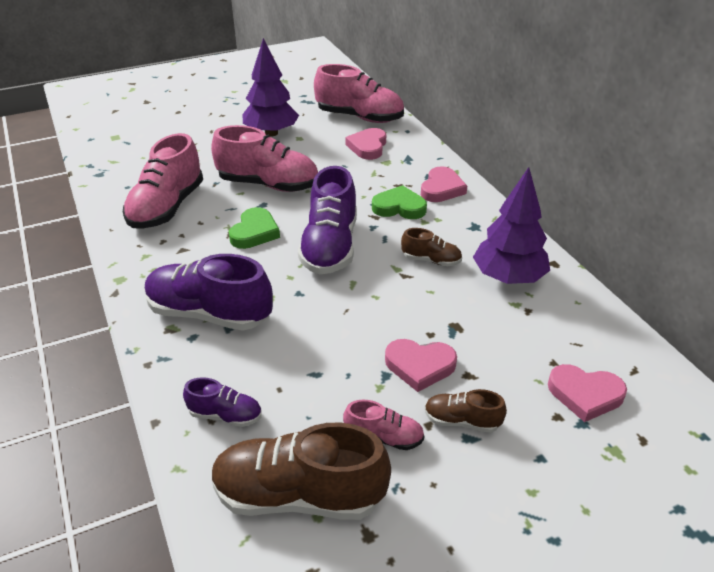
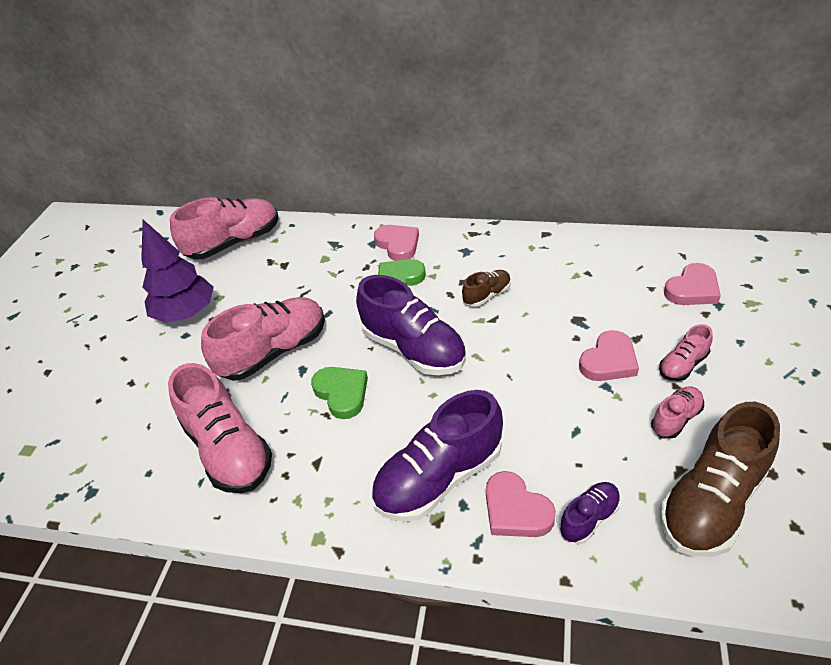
camera: 50 degrees left, 5 degrees up
pink heart [345,128,386,160] -> pink heart moved to [486,471,556,537]
brown shoe [425,389,507,433] -> pink shoe [659,324,713,381]
purple tree [473,167,550,284] -> none

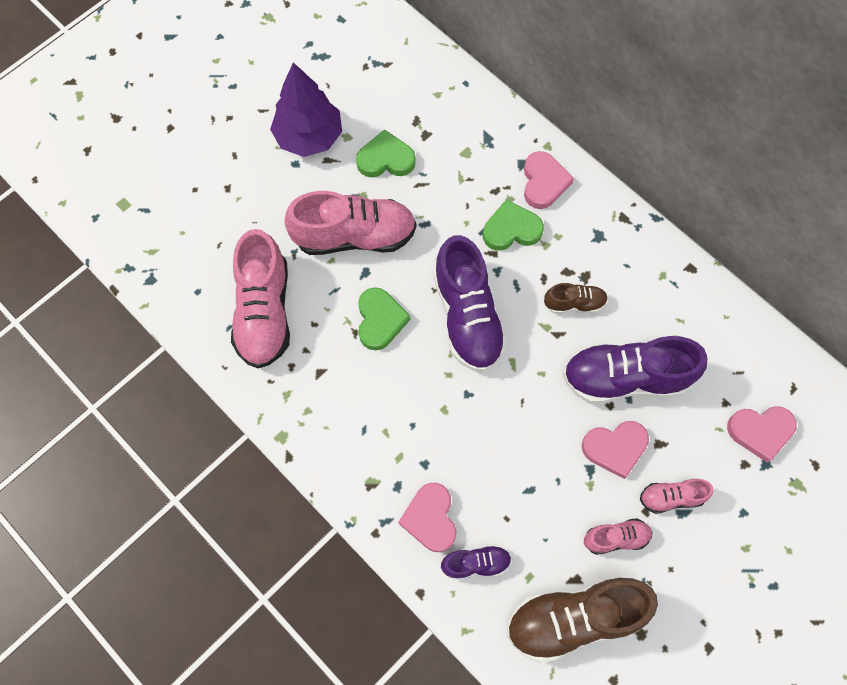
camera: 30 degrees right, 25 degrees up
pink shoe [170,197,279,260] -> none
purple shoe [371,390,503,521] -> purple shoe moved to [563,336,707,403]
none -> green heart [356,129,416,178]

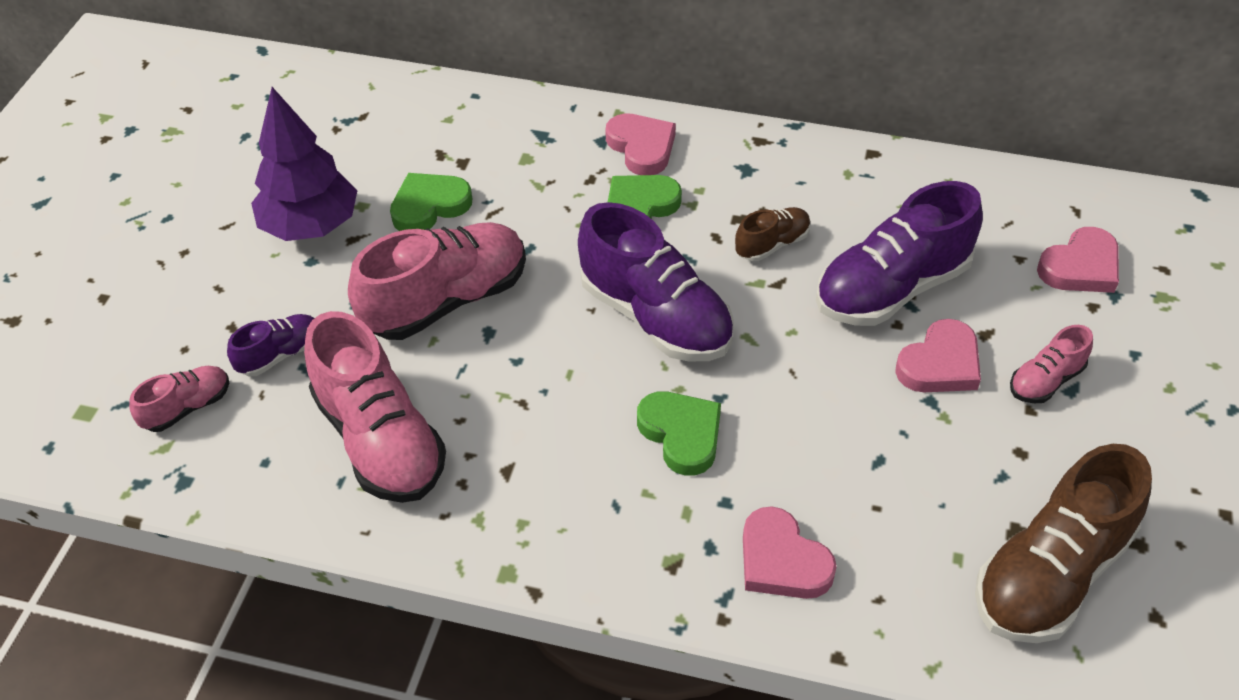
camera: 30 degrees left, 20 degrees down
green heart [358,287,410,350] -> green heart moved to [637,391,721,476]
purple shoe [441,544,511,580] -> purple shoe moved to [227,314,314,376]
pink shoe [584,518,653,555] -> pink shoe moved to [129,366,229,432]

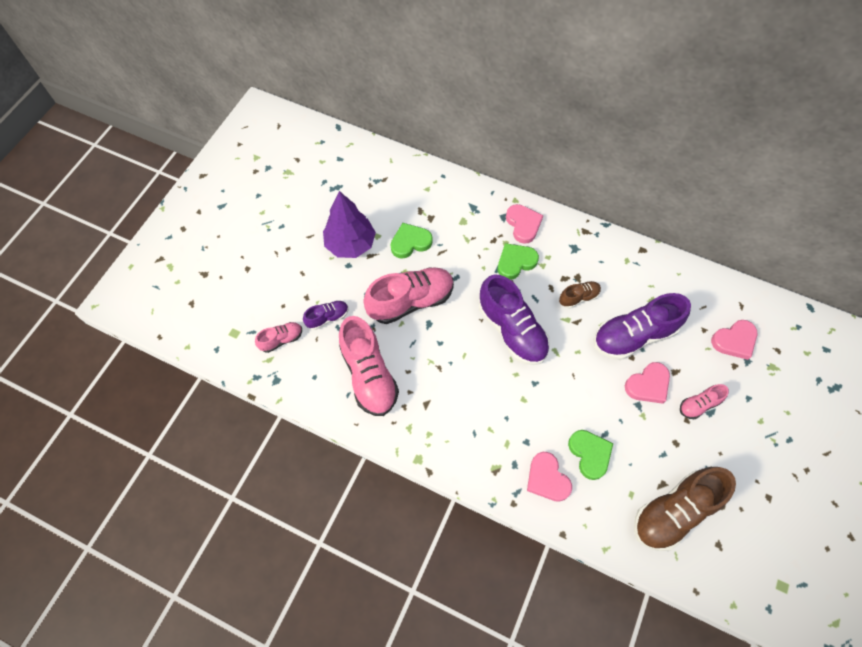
camera: 10 degrees right, 15 degrees up
green heart [637,391,721,476] -> green heart moved to [568,430,613,480]

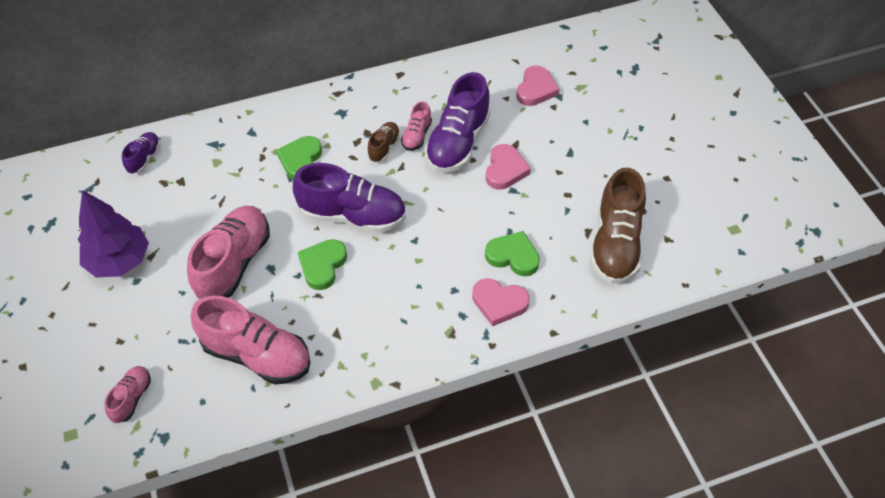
camera: 45 degrees left, 10 degrees down
purple shoe [303,301,348,330] -> purple shoe moved to [122,132,161,174]
green heart [391,223,433,259] -> green heart moved to [298,239,347,290]
pink heart [506,204,543,244] -> none
pink shoe [680,384,729,420] -> pink shoe moved to [401,101,432,151]

